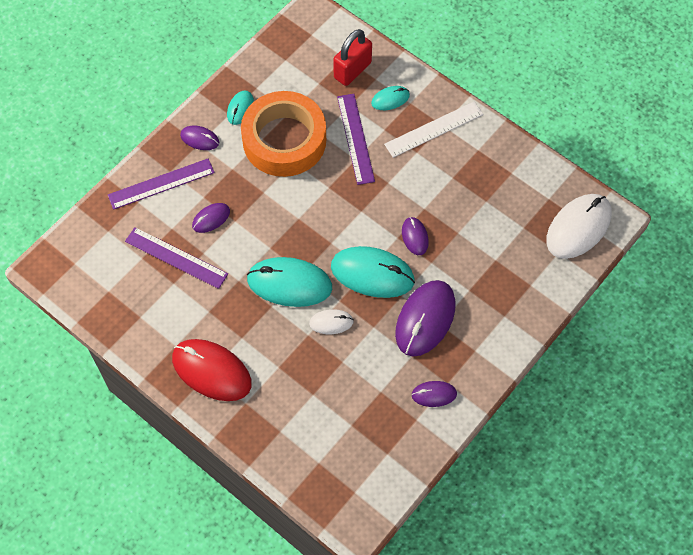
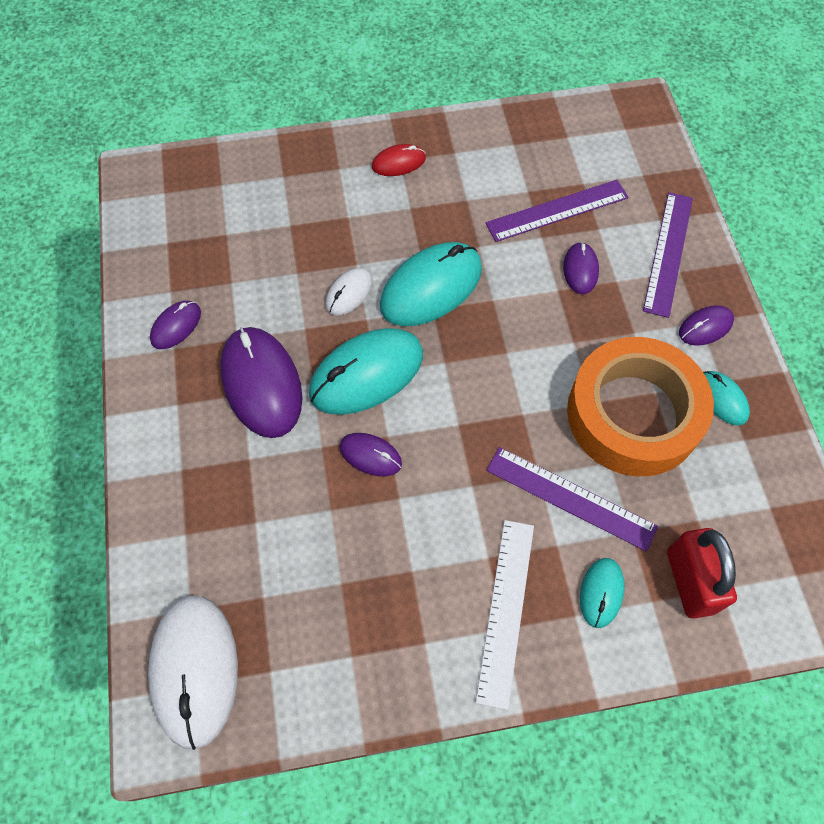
camera: 130 degrees right, 0 degrees up
red mouse [172,339,252,401] -> red mouse [372,144,426,176], size x0.51

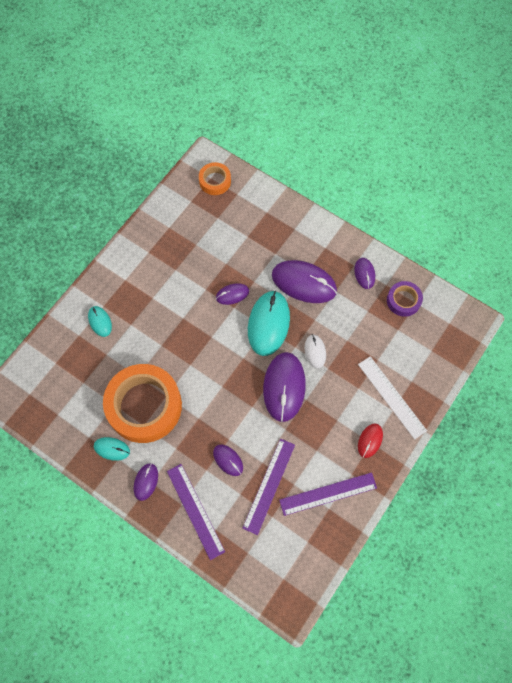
camera: 135 degrees right, 5 degrees up
white mouse [148,596,238,750] -> orange tape [199,162,231,195]
turquoise mouse [380,242,482,326] -> purple mouse [263,352,306,422]
white ruler [476,520,534,710] -> white ruler moved to [358,356,427,439]
purple ruler [486,447,658,552] -> purple ruler moved to [279,472,377,516]
red padlock [667,528,737,619] -> none
none -> purple tape [387,281,423,317]

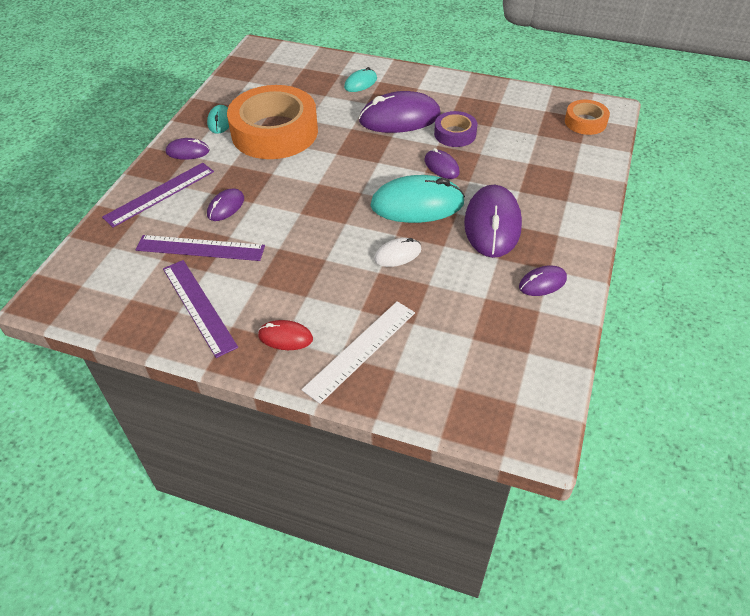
camera: 75 degrees right, 20 degrees down
purple mouse [263,352,306,422] -> purple mouse moved to [359,91,441,133]
purple tape [387,281,423,317] -> purple tape moved to [434,111,477,147]

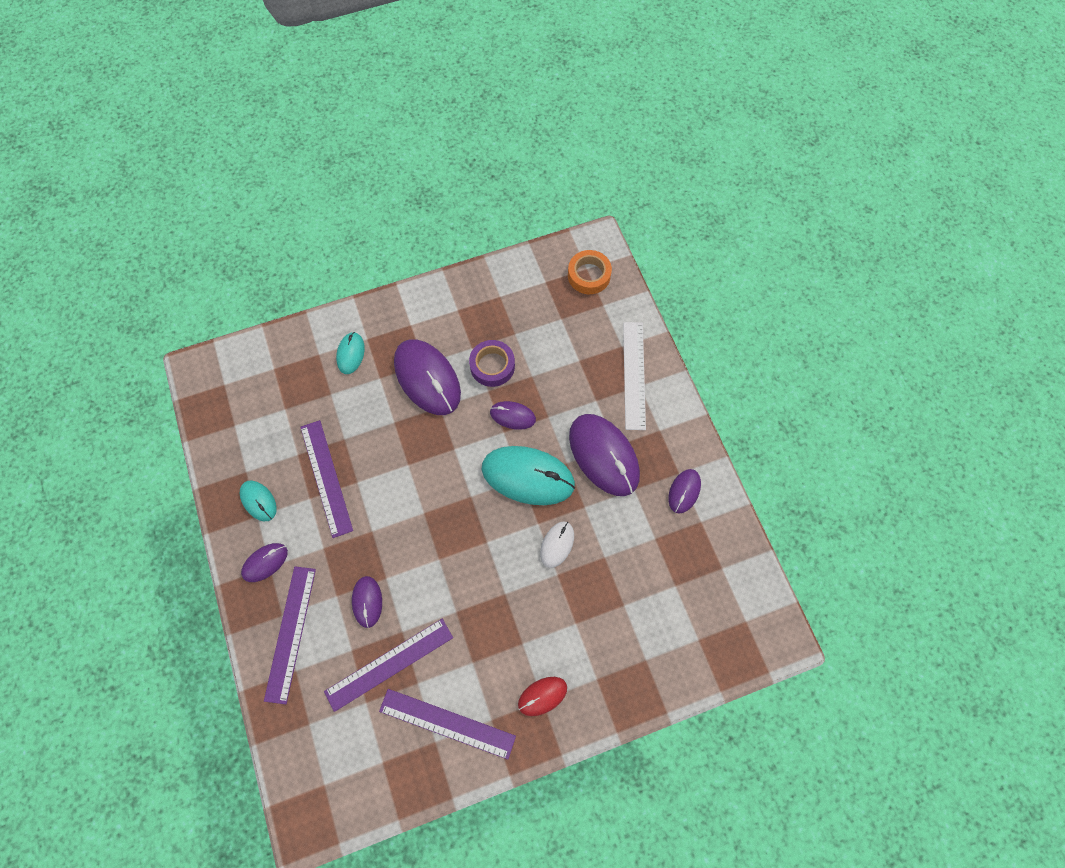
camera: 40 degrees left, 20 degrees up
orange tape [227,85,318,159] -> purple ruler [300,420,353,538]
white ruler [301,301,415,404] -> white ruler moved to [623,322,646,430]
purple mouse [359,91,441,133] -> purple mouse turned 75 degrees counterclockwise [394,339,461,415]
turquoise mouse [370,175,465,223] -> turquoise mouse turned 60 degrees clockwise [481,446,575,505]

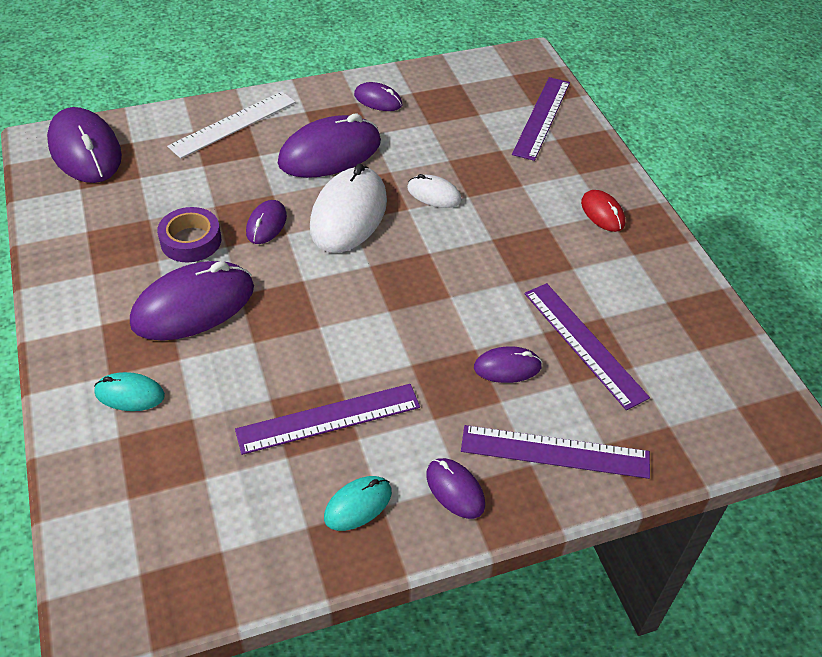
camera: 90 degrees left, 20 degrees down
purple ruler [379,689,516,760] -> purple ruler moved to [512,77,570,161]
turquoise mouse [481,446,575,505] -> white mouse [310,163,387,253]
orange tape [568,250,612,294] -> purple mouse [47,107,122,183]
white ruler [623,322,646,430] -> white ruler turned 45 degrees counterclockwise [167,91,296,159]

